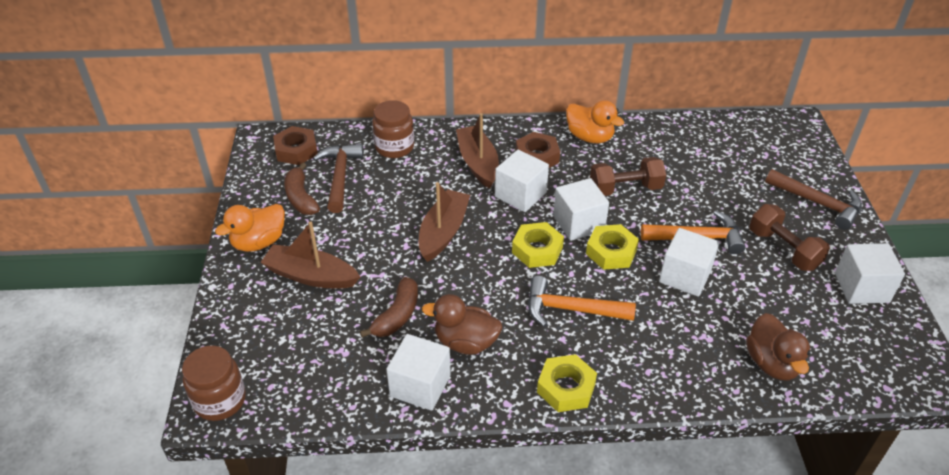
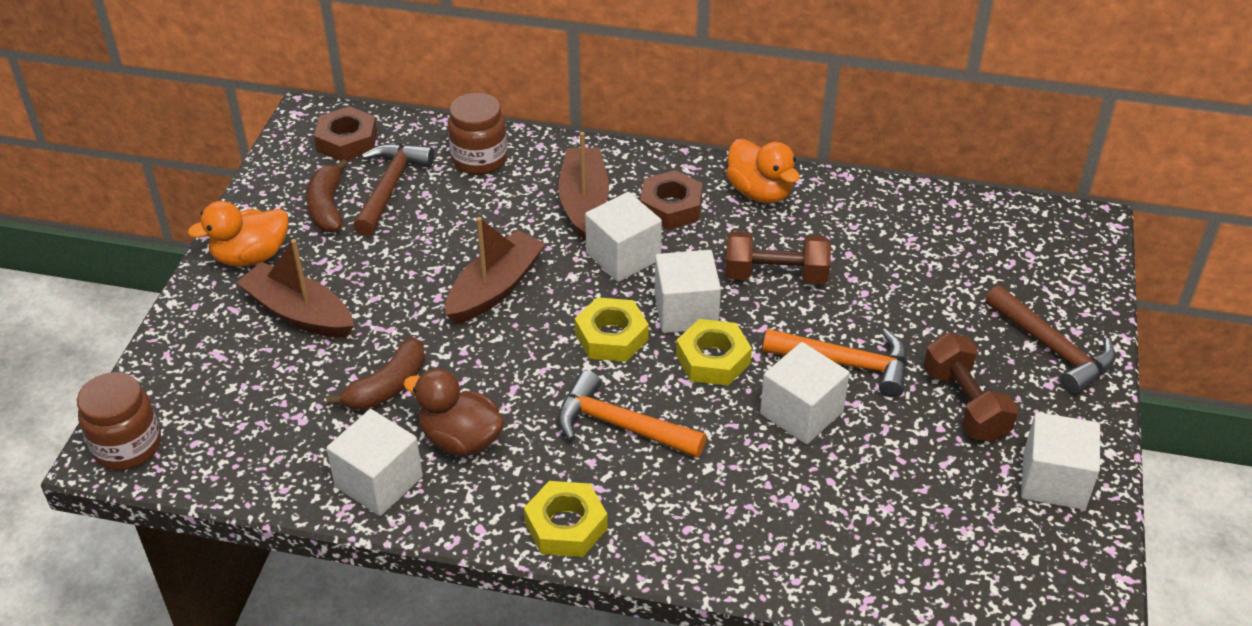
camera: 15 degrees right, 0 degrees up
brown duck [746,313,810,380] -> none

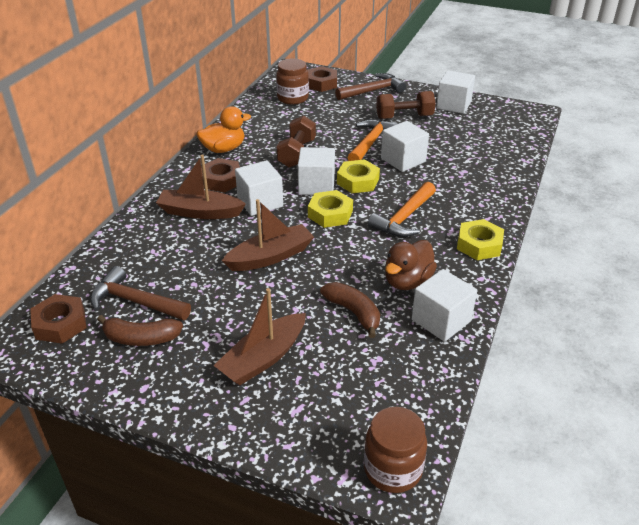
camera: 80 degrees left, 5 degrees down
orange duck [188,201,289,267] -> none
brown boat [445,217,546,324] -> brown boat turned 105 degrees clockwise [222,199,314,271]
brown jar [448,93,508,175] -> brown jar moved to [276,58,309,105]
none -> brown nut [307,66,337,92]

